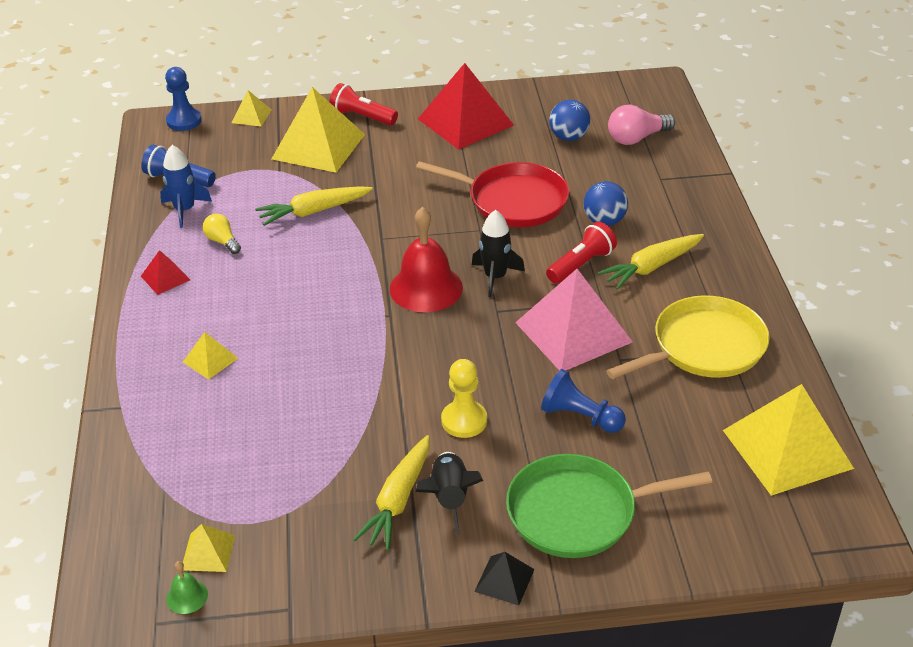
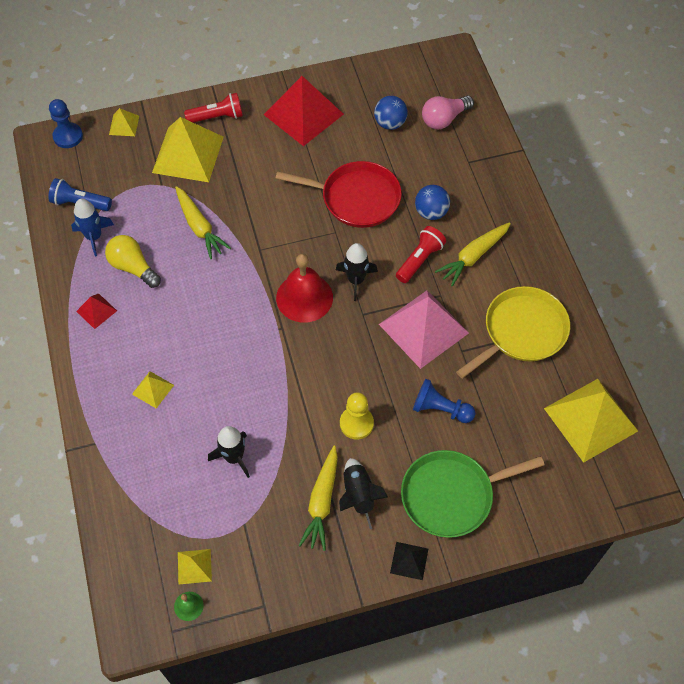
camera: 10 degrees left, 20 degrees up
yellow light bulb [203,214,241,254] -> yellow light bulb [105,235,161,288], size x1.58
yellow carrot [255,186,373,226] -> yellow carrot turned 90 degrees counterclockwise [175,186,231,259]
red flashlight [329,83,398,125] -> red flashlight turned 150 degrees clockwise [184,93,243,123]
none -> black rocket [208,426,250,478]

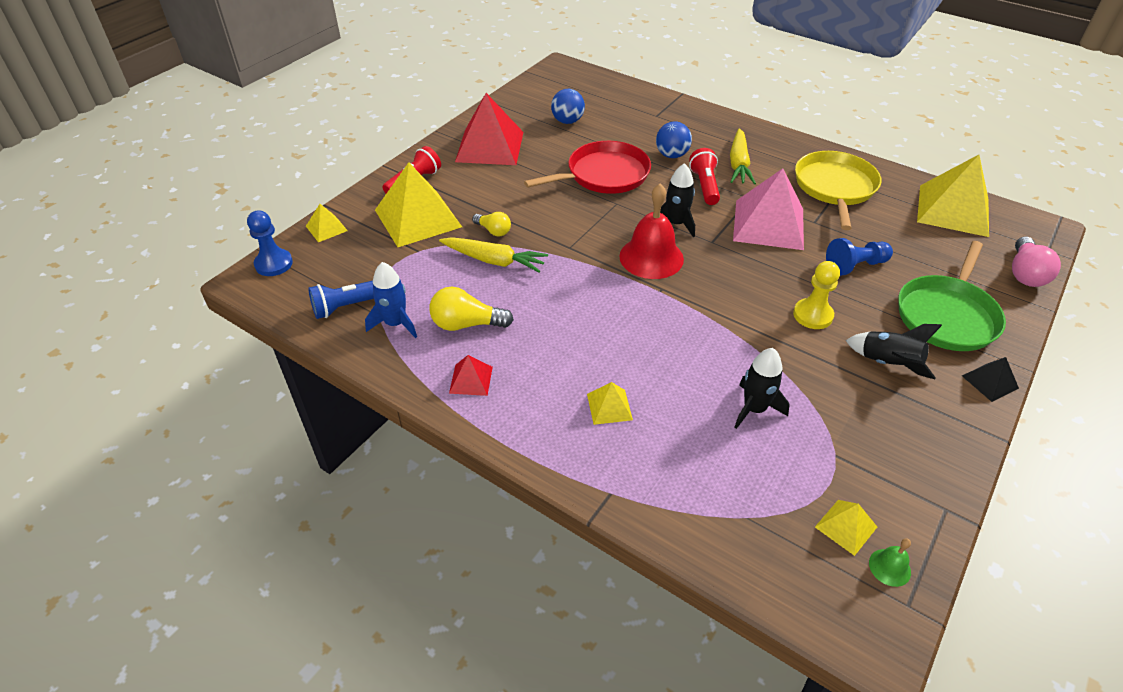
camera: 40 degrees left, 15 degrees down
yellow carrot [298,446,338,551] -> none
pink light bulb [422,96,474,129] -> pink light bulb moved to [1012,237,1061,287]
none -> yellow light bulb [472,212,511,237]

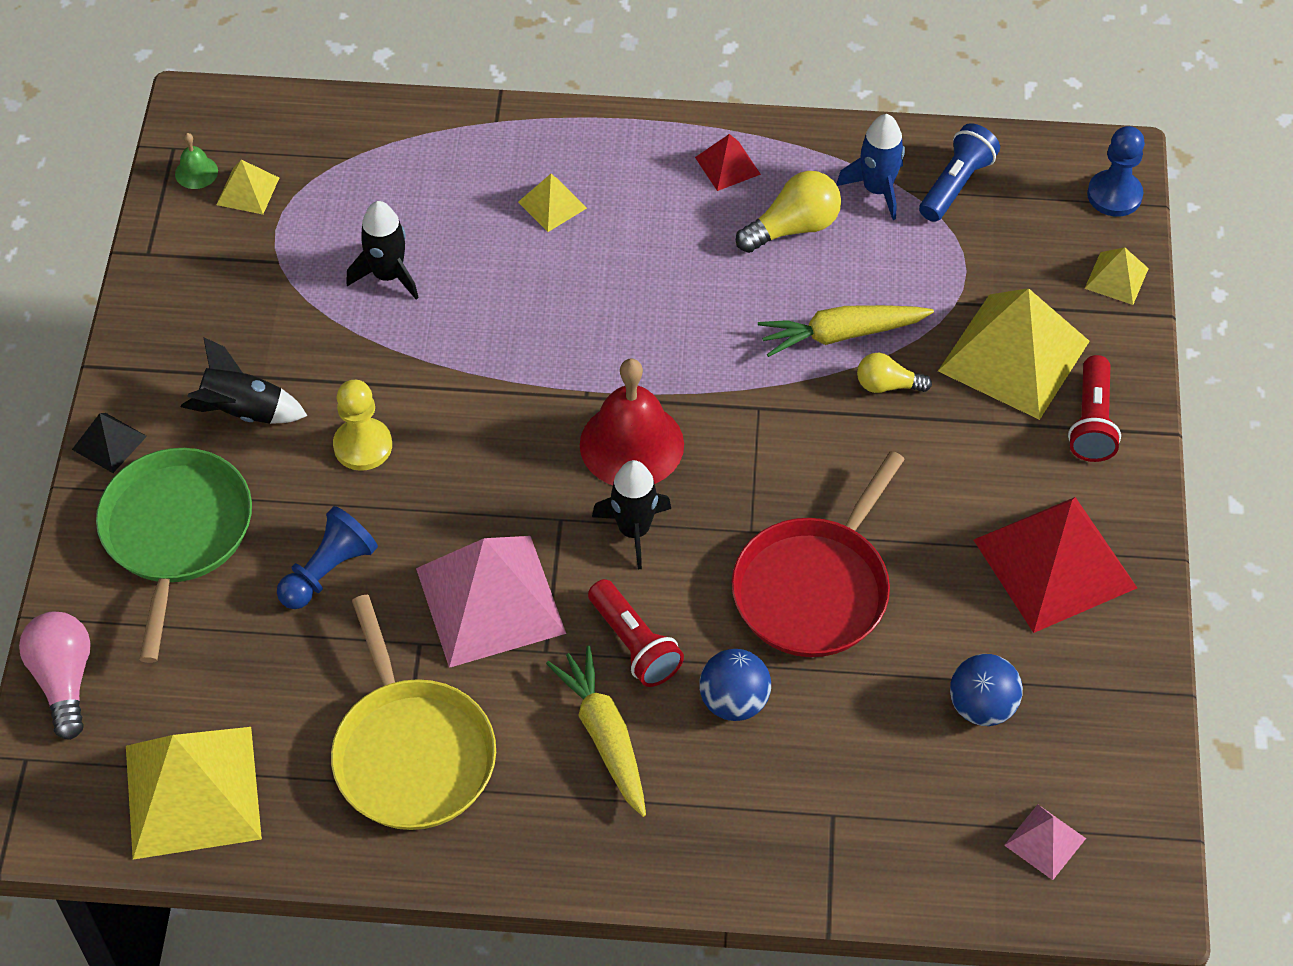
camera: 150 degrees right, 10 degrees up
none -> pink pyramid [1004,804,1086,880]

